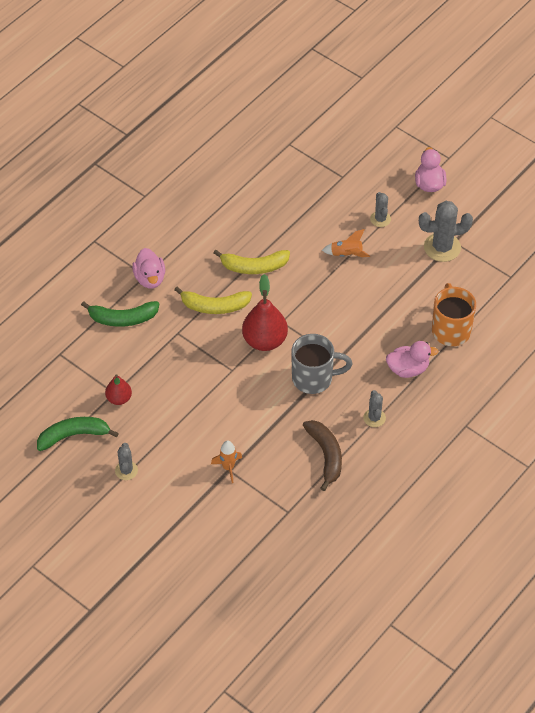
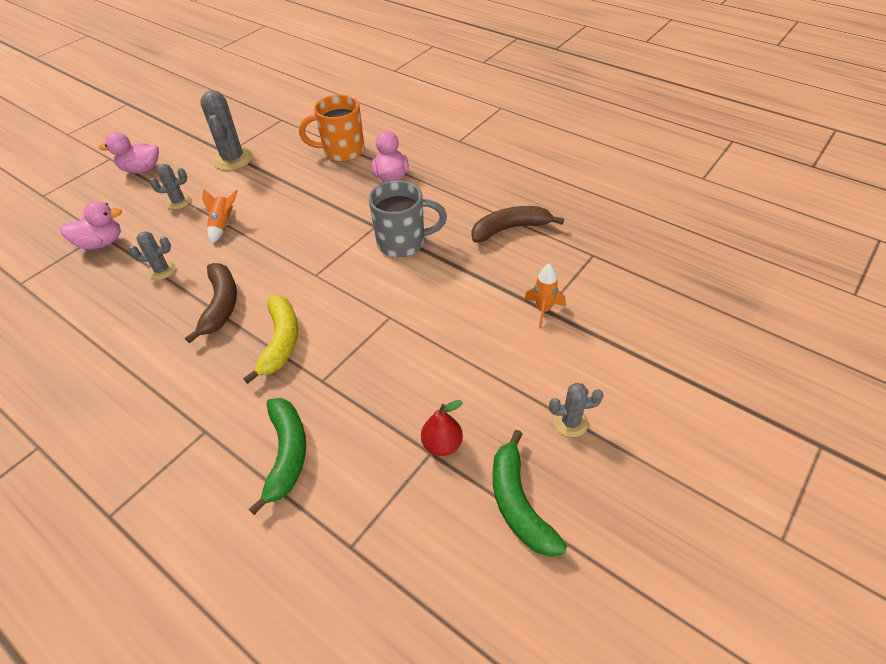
camera: 90 degrees left, 5 degrees down
pink duck [132,248,165,288] -> pink duck moved to [60,201,122,250]
yellow banana [213,250,290,274] -> brown banana [185,263,237,343]
red pear [242,274,288,351] -> none
grey mug [291,334,352,394] -> grey mug turned 90 degrees clockwise [368,180,447,257]
grey cactus [363,390,386,427] -> grey cactus moved to [129,231,176,280]

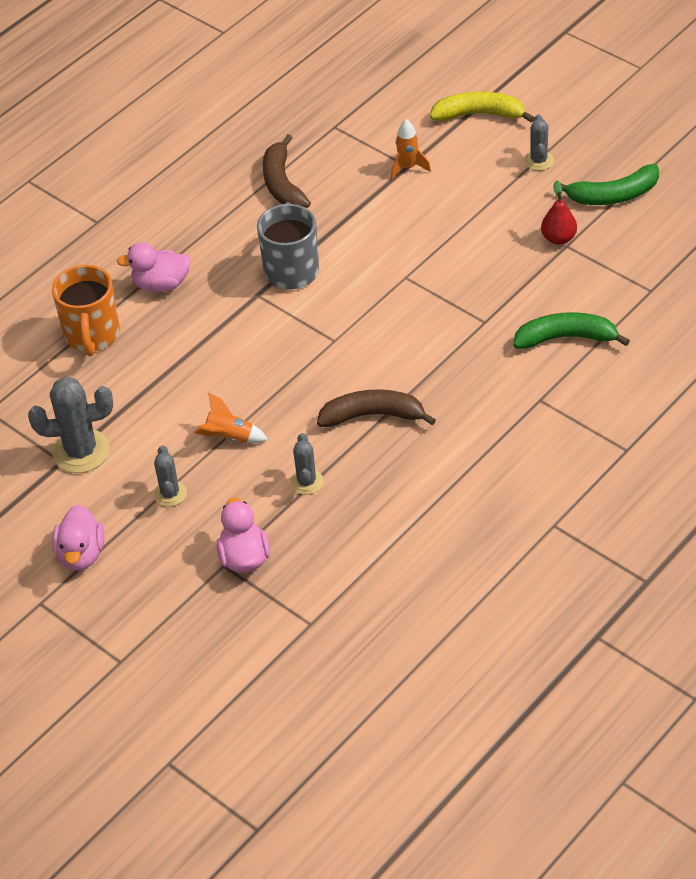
camera: 85 degrees left, 0 degrees up
yellow banana [243,296,298,384] -> yellow banana moved to [430,92,534,123]

